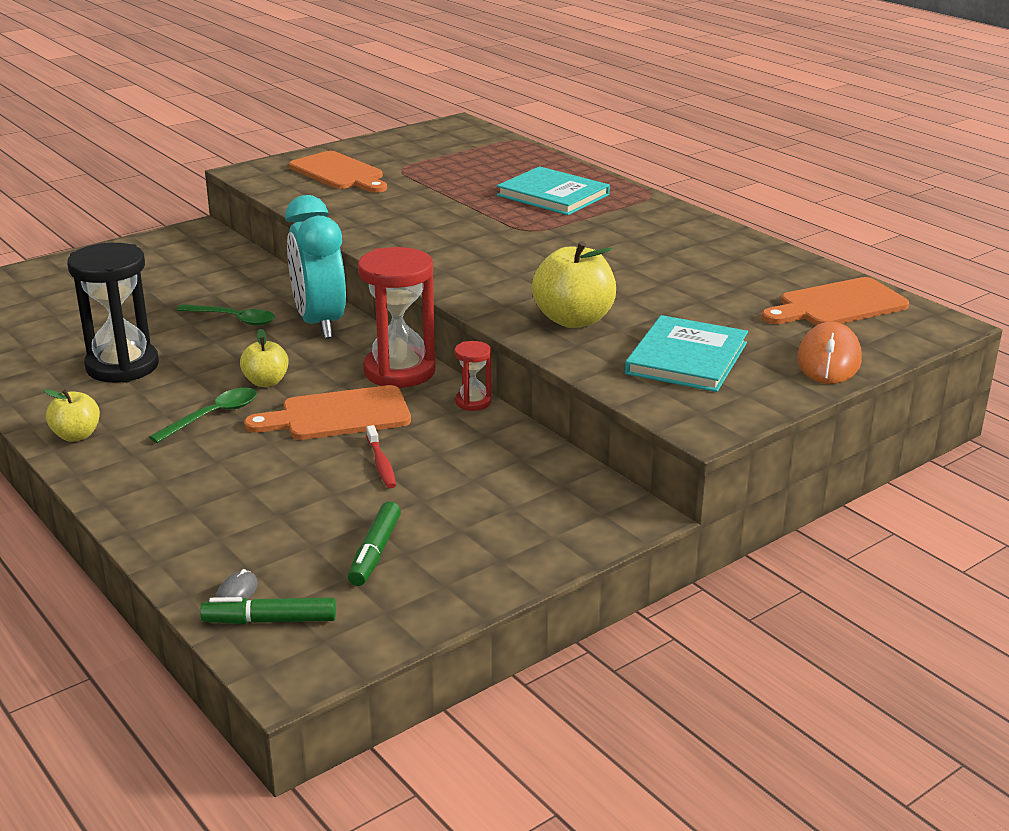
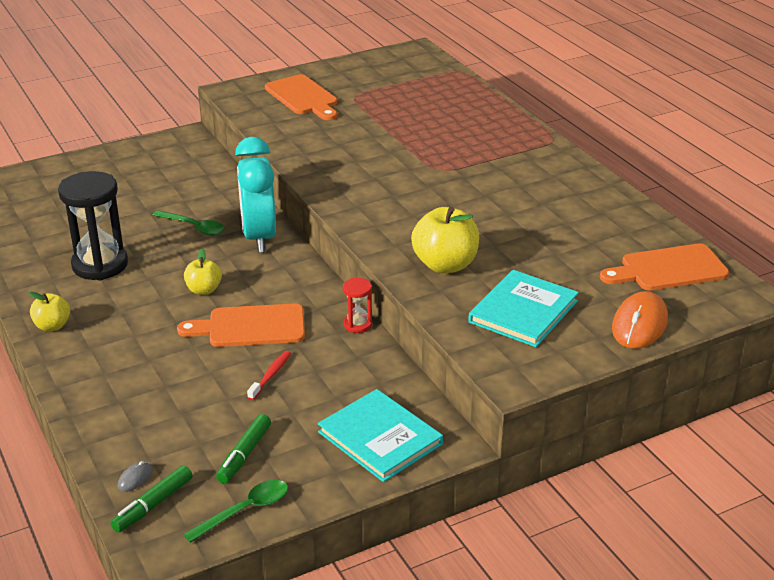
camera: 10 degrees right, 5 degrees up
green spoon [149,388,257,443] -> green spoon moved to [184,480,288,543]
green marker [200,597,336,624] -> green marker turned 60 degrees counterclockwise [110,465,192,532]
red hourglass [358,247,436,388] -> none
red toothbrush [366,425,396,488] -> red toothbrush turned 150 degrees counterclockwise [247,351,291,400]
turquoise book [497,166,610,215] -> turquoise book moved to [318,389,443,482]

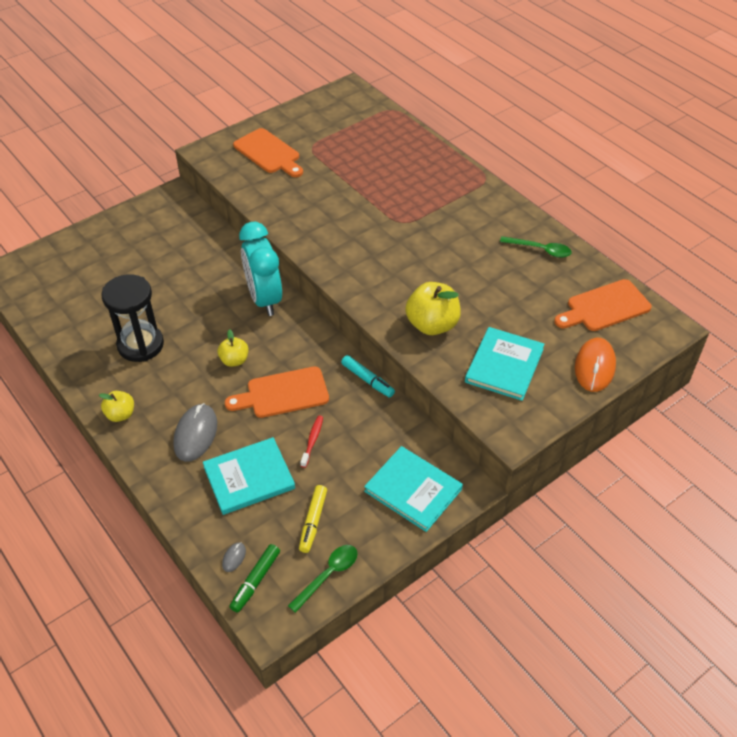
camera: 10 degrees left, 15 degrees up
green spoon [153,210,225,236] -> green spoon moved to [500,236,571,258]
green marker [216,414,271,484] -> yellow marker [299,485,327,553]
red hourglass [343,278,372,333] -> turquoise marker [341,355,395,398]
none -> grey mouse [173,403,217,462]
none -> turquoise book [203,437,295,515]

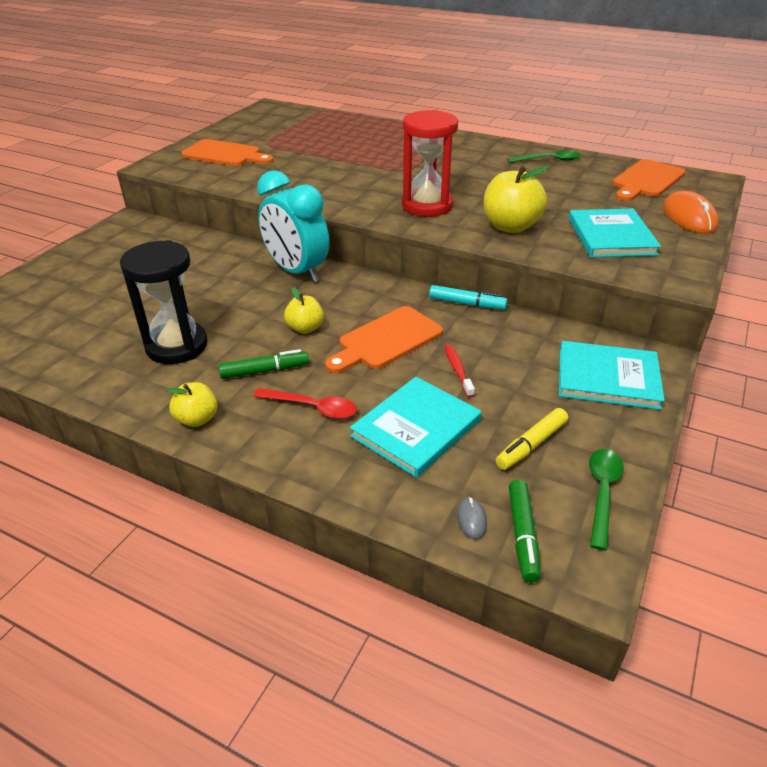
camera: 25 degrees left, 10 degrees down
grey mouse [173,403,217,462] -> red spoon [253,388,357,419]
yellow marker [299,485,327,553] -> yellow marker turned 60 degrees clockwise [496,408,568,470]
none -> green marker [219,349,309,379]
none -> red hourglass [402,110,458,217]

